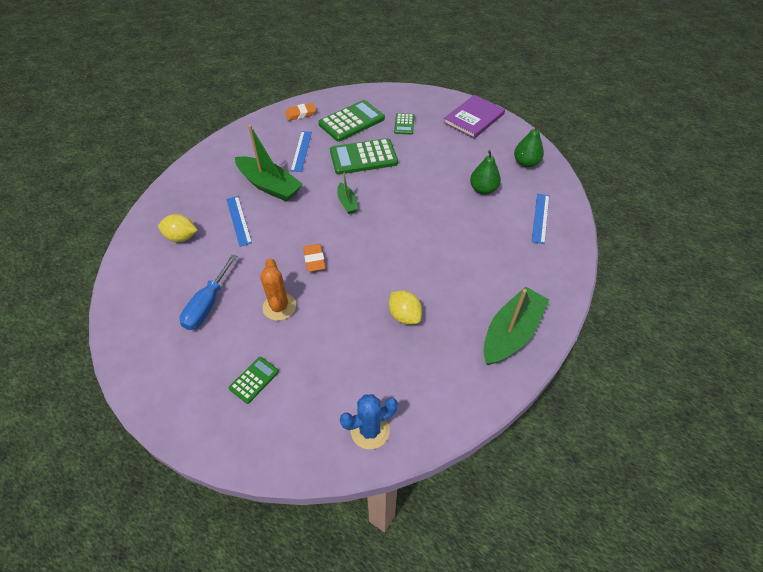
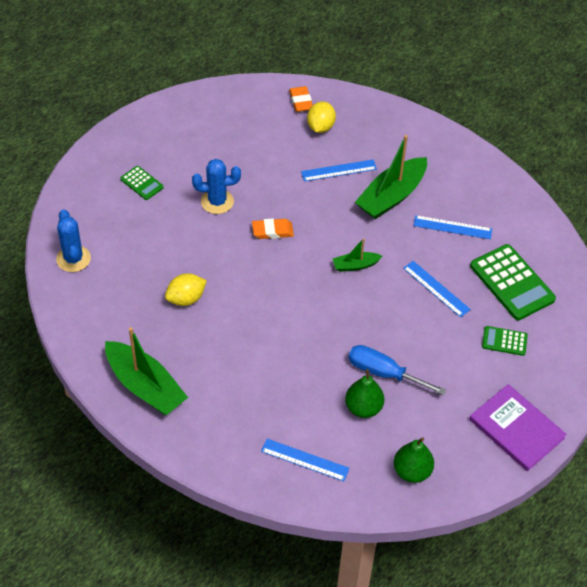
camera: 95 degrees right, 0 degrees up
blue screwdriver [180,254,237,330] -> blue screwdriver moved to [349,345,446,395]
orange cactus [260,258,296,321] -> blue cactus [192,159,241,214]
orange eraser [285,103,316,121] -> orange eraser moved to [289,86,313,112]
green calculator [330,138,398,175] -> blue ruler [403,261,471,317]

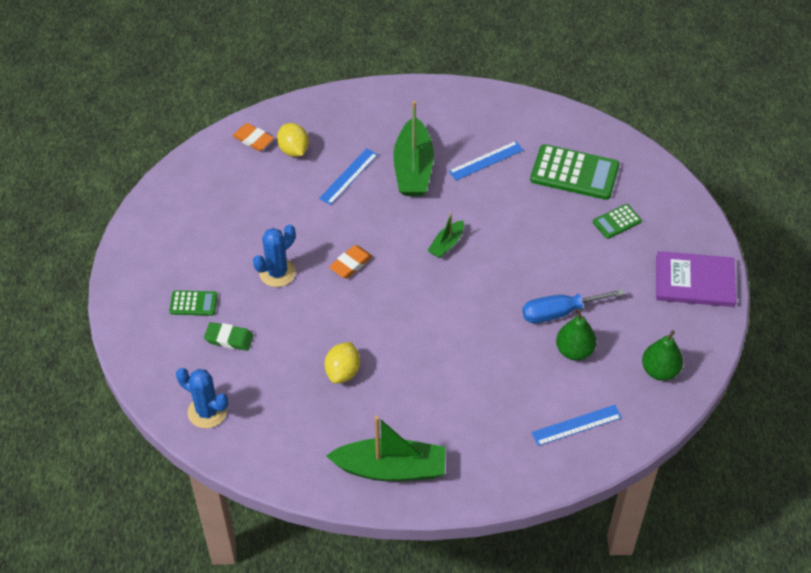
camera: 40 degrees left, 0 degrees up
blue ruler [403,261,471,317] -> none
none -> green eraser [204,322,254,351]

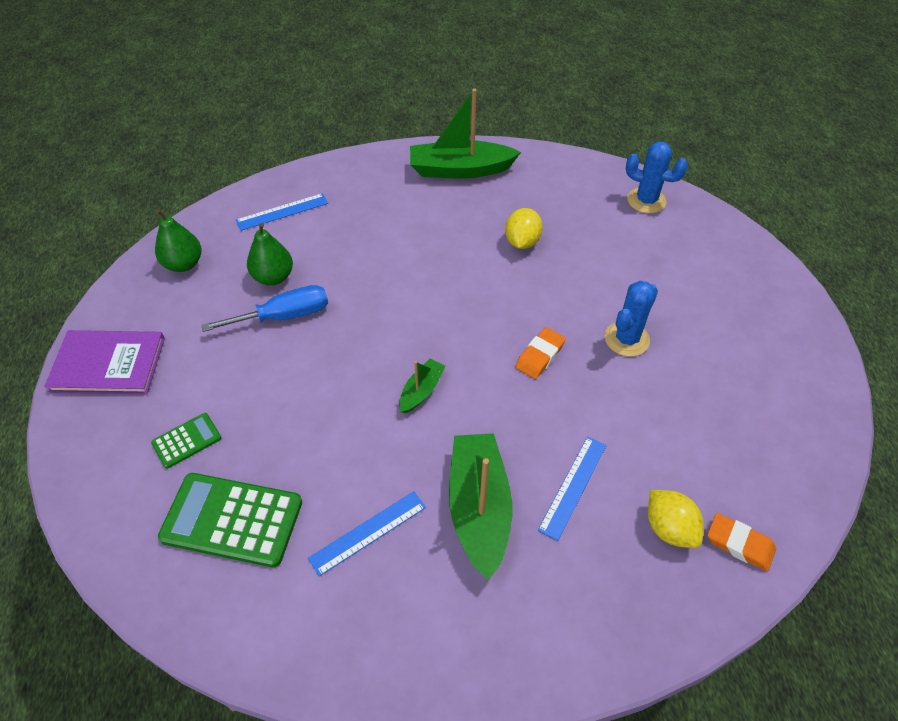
camera: 175 degrees right, 0 degrees up
green calculator [169,290,218,316] -> none
green eraser [204,322,254,351] -> none

